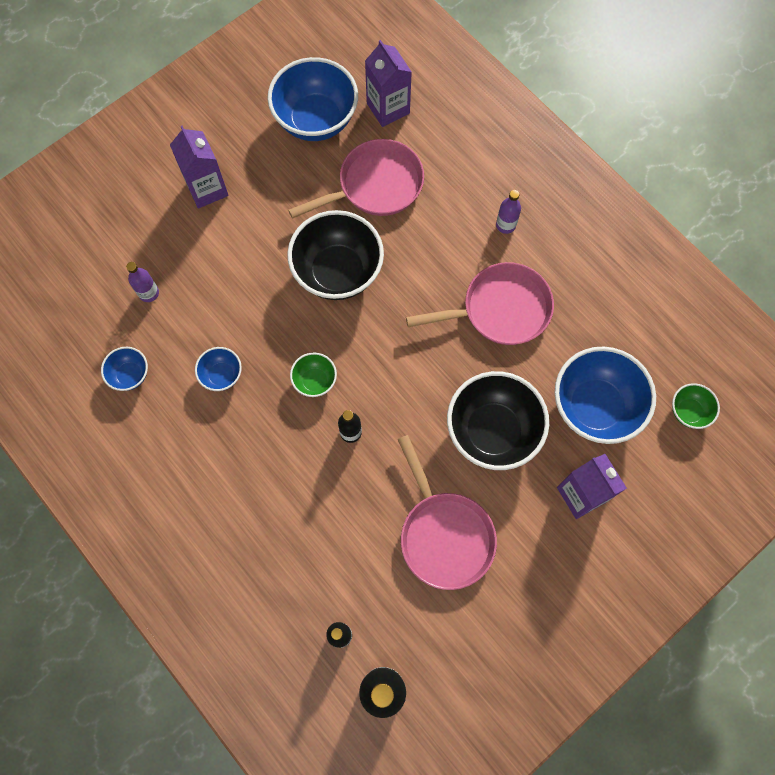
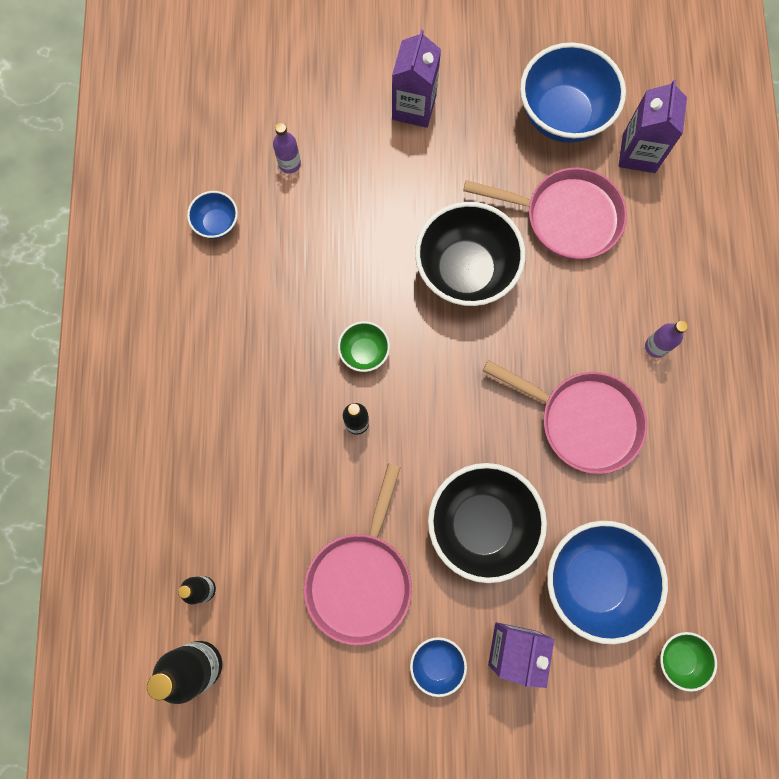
camera: 40 degrees right, 5 degrees up
blue bowl [195,347,242,391] -> blue bowl moved to [410,637,467,697]

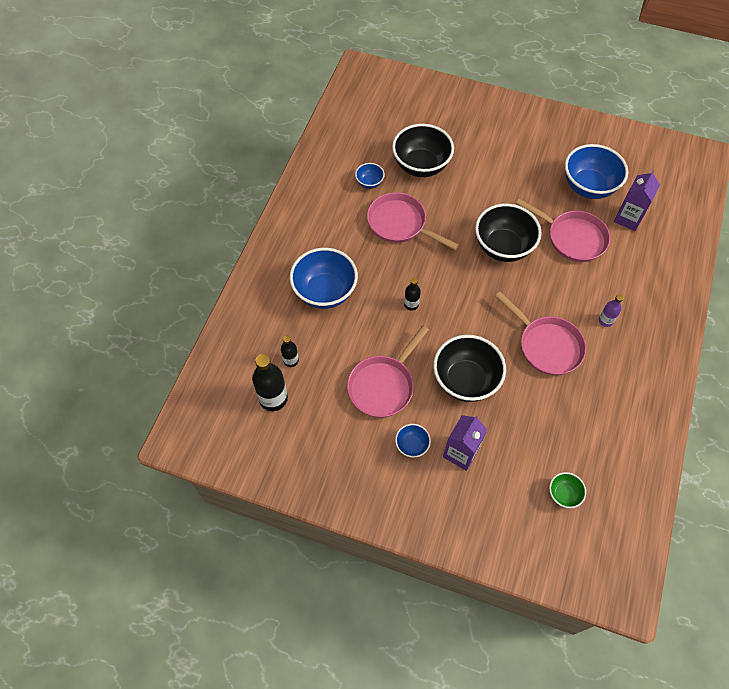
camera: 20 degrees right, 15 degrees down
purple bottle [273,123,301,174] -> black bowl [392,124,454,177]
green bowl [338,321,390,372] -> none
purple carton [392,29,441,128] -> none
blue bowl [547,521,668,644] -> blue bowl moved to [290,248,358,309]
none -> pink pan [367,192,459,250]

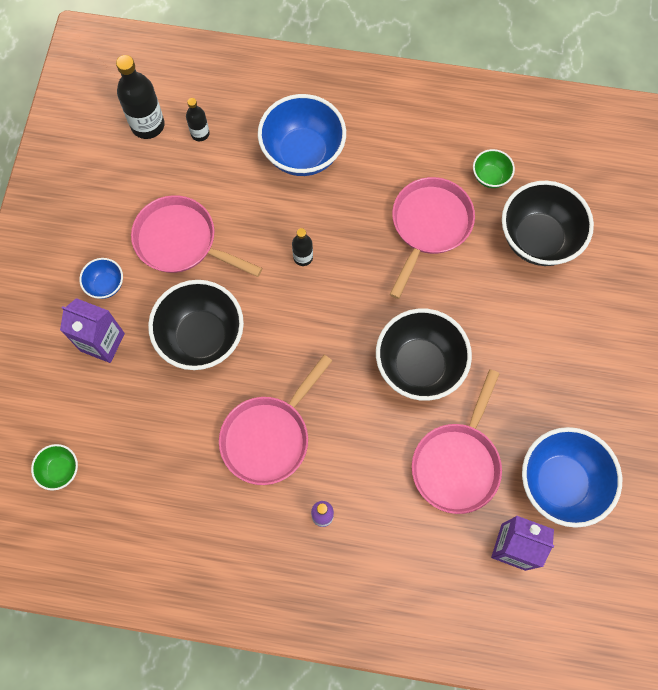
camera: 80 degrees right, 10 degrees up
blue bowl [355,163,385,189] -> green bowl [473,149,515,188]

